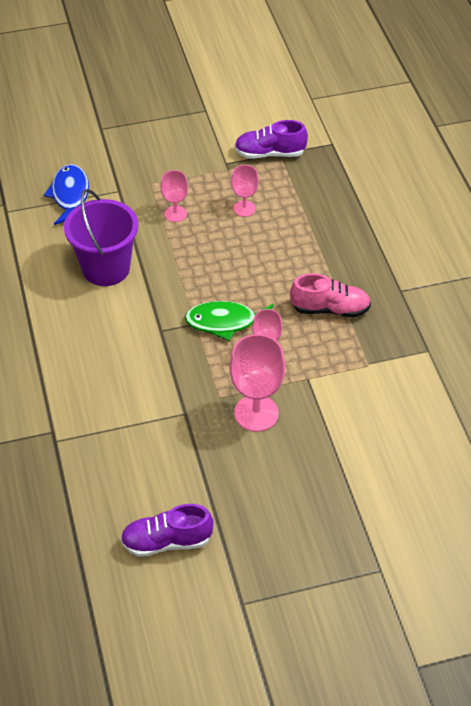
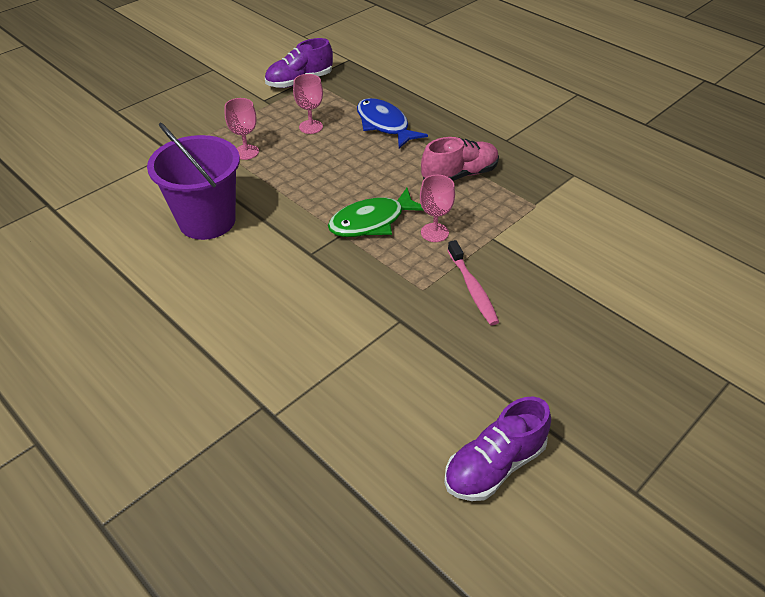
camera: 30 degrees left, 5 degrees down
blue fish [44,164,89,225] -> blue fish moved to [357,98,428,148]
pink goblet [230,334,285,432] -> pink toothbrush [447,240,499,326]

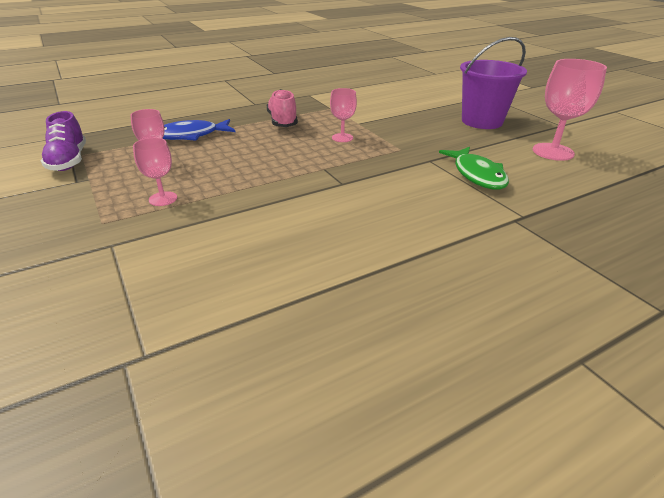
camera: 75 degrees left, 10 degrees down
purple bucket [147,122,240,240] -> purple bucket moved to [460,37,527,129]
green fish [328,188,424,237] -> green fish moved to [439,147,509,190]
purple shoe [444,396,551,501] -> pink goblet [533,59,607,161]
pink toothbrush [447,240,499,326] -> none

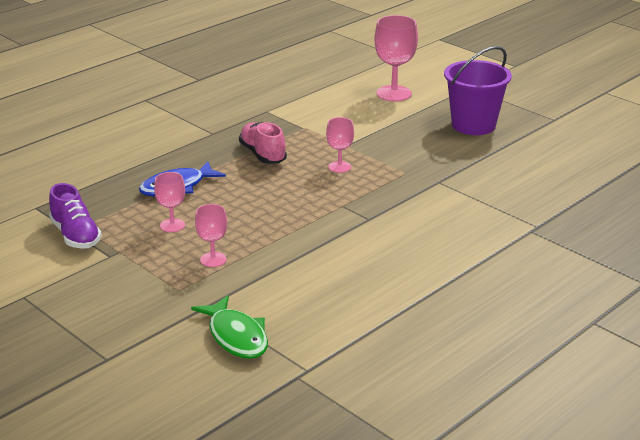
camera: 15 degrees left, 5 degrees down
green fish [439,147,509,190] -> green fish moved to [191,295,268,359]
pink goblet [533,59,607,161] -> pink goblet moved to [374,15,418,101]

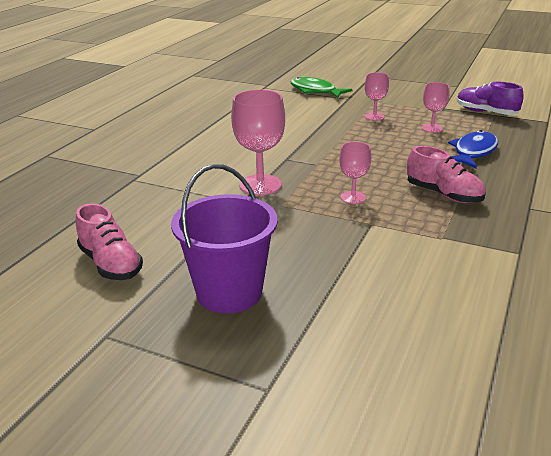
camera: 160 degrees right, 0 degrees up
pink goblet [374,15,418,101] -> pink goblet moved to [231,89,285,195]
none -> pink shoe [76,203,143,280]

